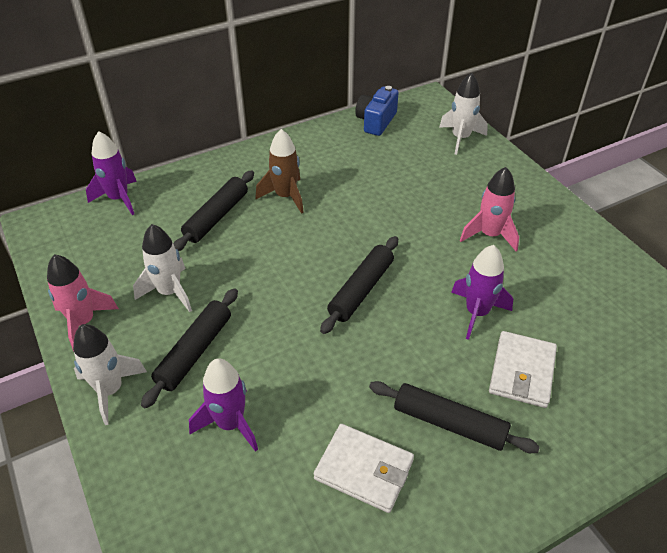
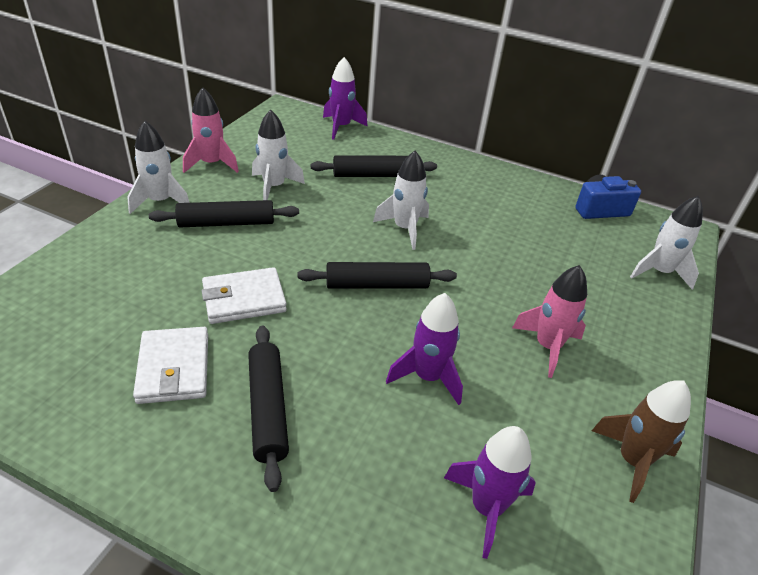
camera: 50 degrees right, 5 degrees down
purple rocket [189,358,258,452] -> purple rocket moved to [444,426,536,559]
brown rocket [256,129,304,214] -> brown rocket moved to [592,380,691,503]
white wallet [489,331,557,408] -> white wallet moved to [202,267,287,324]
none -> white rocket [373,151,429,250]

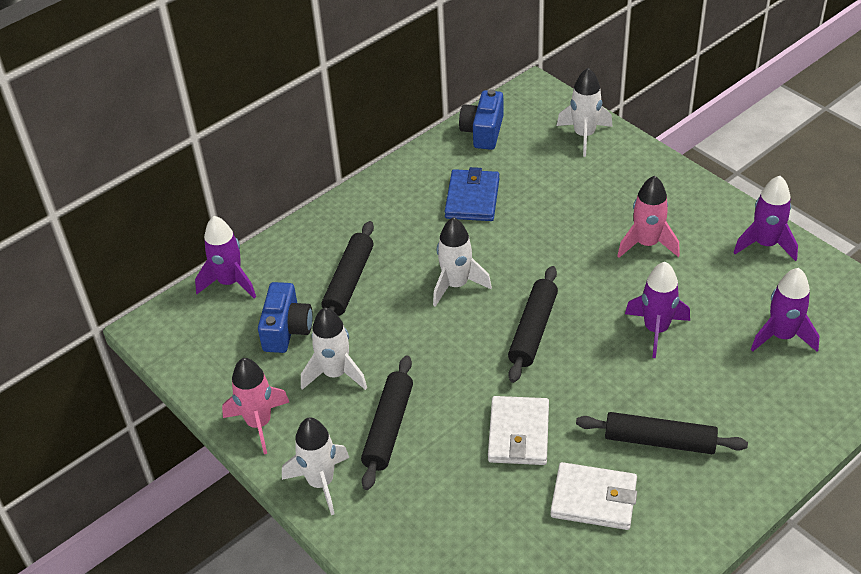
camera: 60 degrees left, 5 degrees up
brown rocket [592,380,691,503] -> purple rocket [733,176,798,261]
none -> blue camera [258,282,313,353]
none -> blue wallet [445,167,499,221]

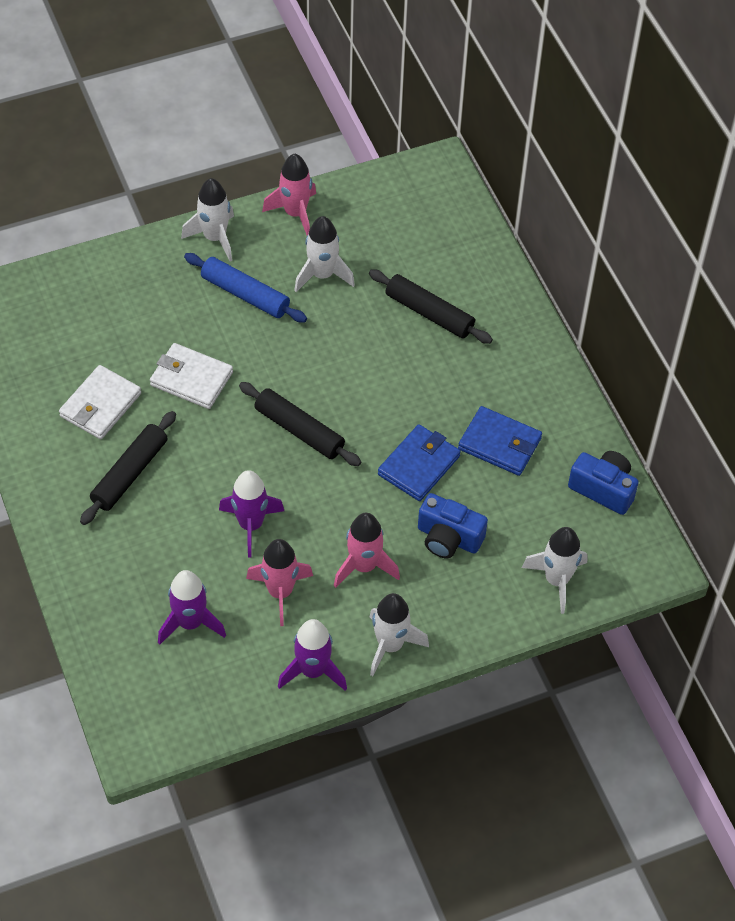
camera: 105 degrees right, 10 degrees up
purple rocket [195,216,256,299] -> none
blue camera [258,282,313,353] -> blue camera moved to [418,493,488,558]
black rolling pin [361,356,413,490] -> blue rolling pin [184,253,307,322]
white rocket [433,217,492,307] -> white rocket moved to [370,593,429,676]
none -> pink rocket [246,539,313,626]
none -> blue wallet [378,424,461,501]

